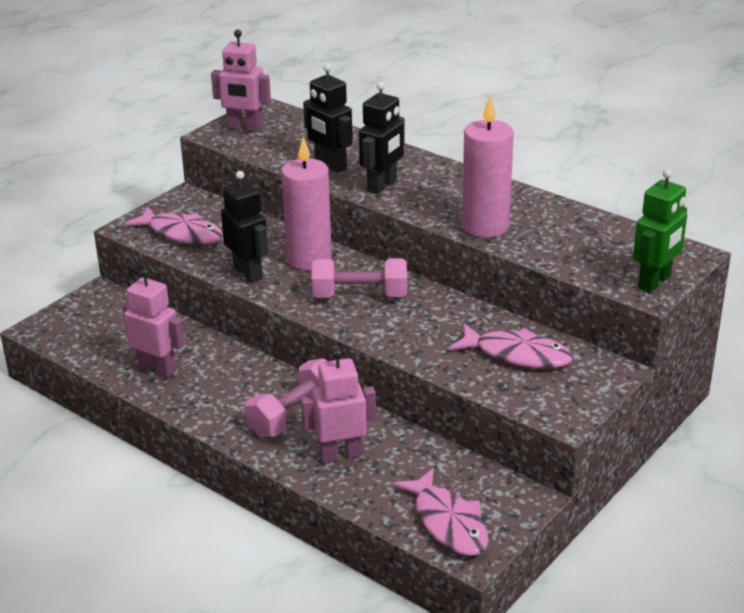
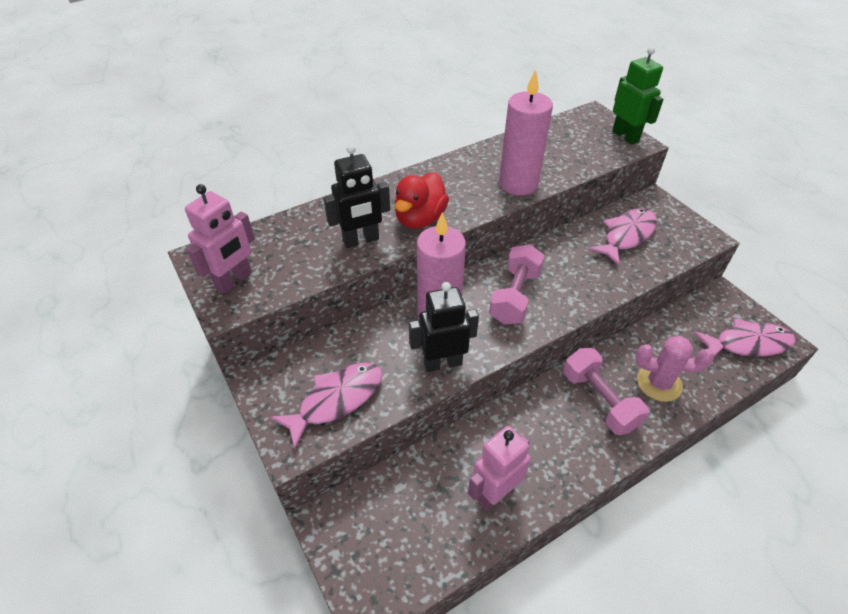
camera: 70 degrees left, 15 degrees up
pink robot [301,349,376,462] -> pink cactus [636,336,714,402]
black robot [359,82,405,194] -> red duck [395,172,449,229]

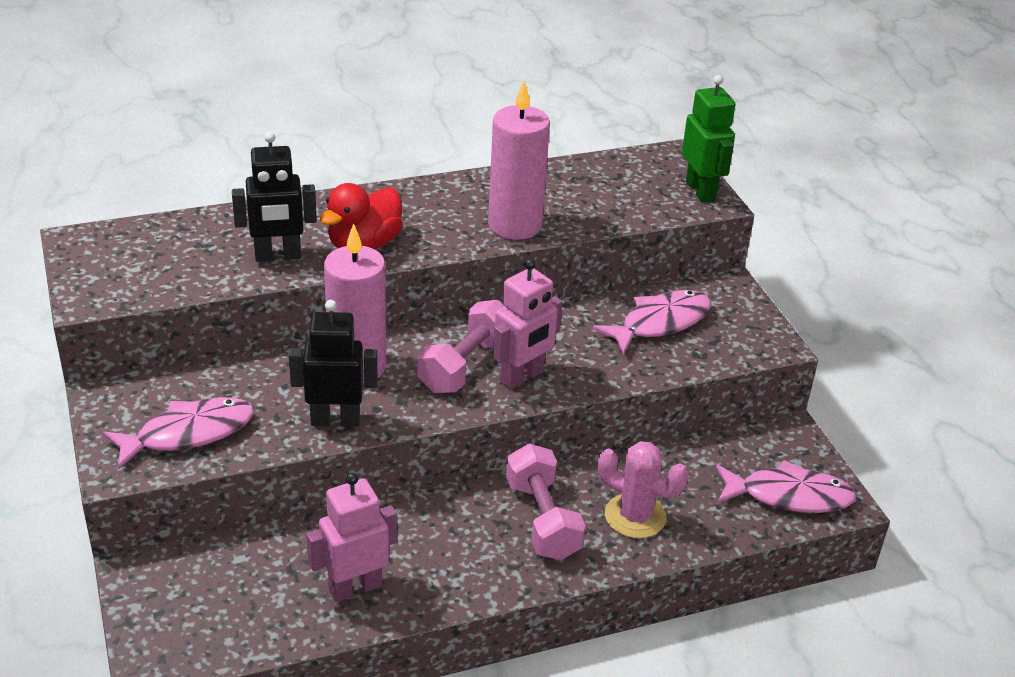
camera: 10 degrees right, 10 degrees down
pink robot [185,184,255,294] -> pink robot moved to [493,259,563,390]

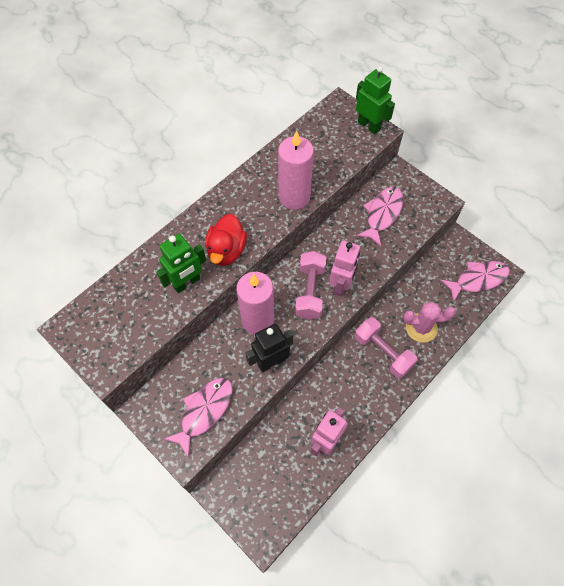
camera: 25 degrees left, 25 degrees up
black robot [232,132,317,262] -> green robot [156,234,206,293]

